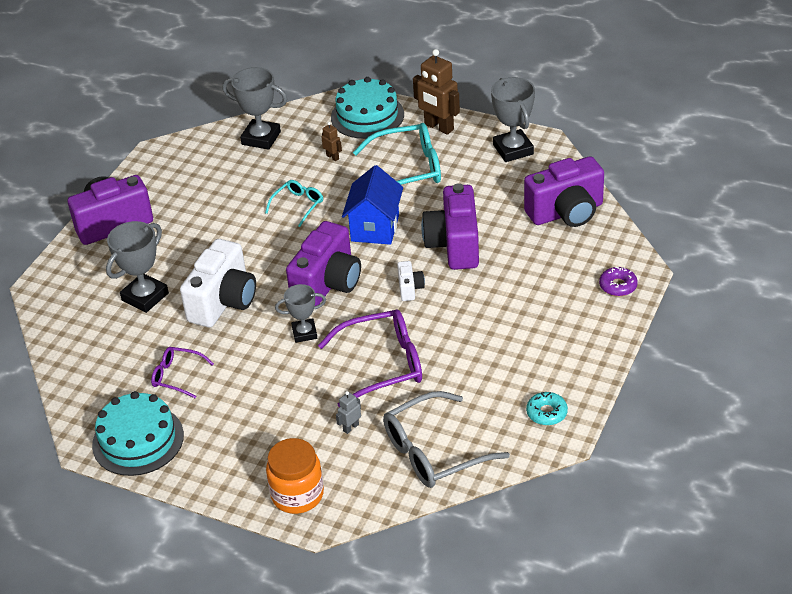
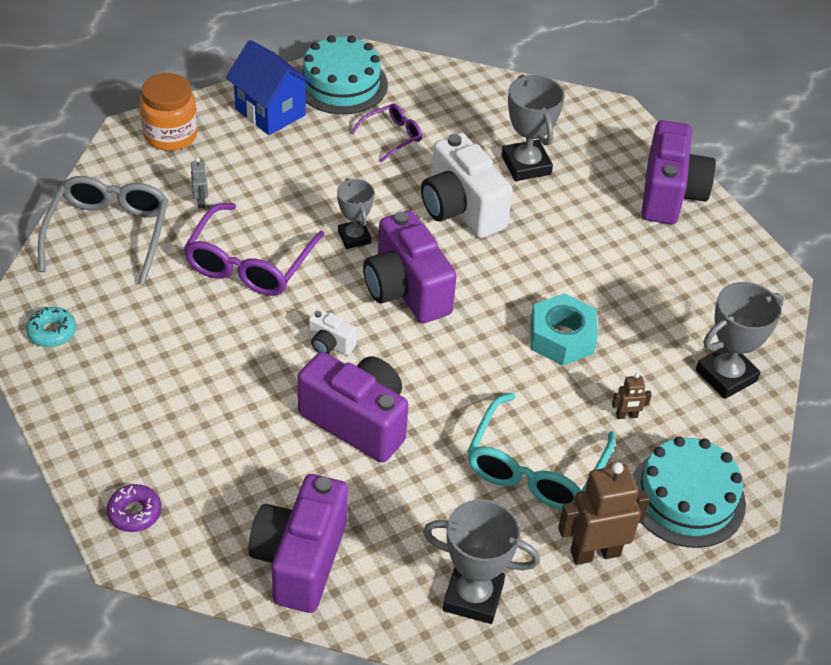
camera: 120 degrees right, 5 degrees up
turquoise glasses [265,180,323,227] -> turquoise nut [530,293,598,366]
grey trophy [275,284,326,343] -> grey trophy turned 45 degrees counterclockwise [337,178,374,249]
blue house [342,165,403,245] -> blue house moved to [226,40,313,135]

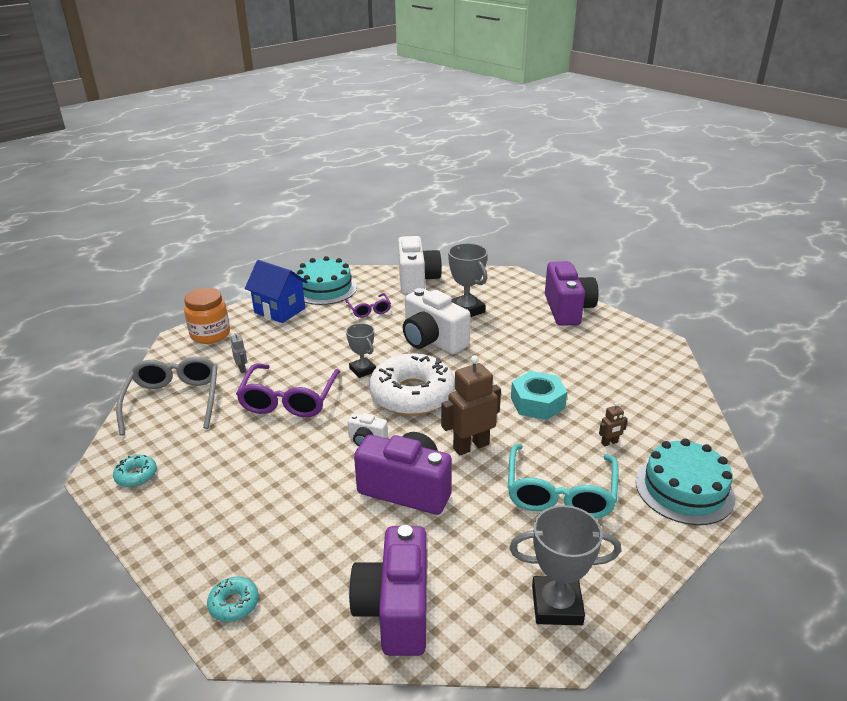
camera: 10 degrees left, 15 degrees down
purple donut [107,484,162,532] -> turquoise donut [207,577,259,622]
purple glasses [351,104,422,163] -> purple glasses turned 120 degrees clockwise [346,293,391,318]
purple camera [363,210,457,323] -> white donut [369,353,455,416]
brown robot [558,462,650,565] -> brown robot moved to [441,355,501,456]
grey trophy [696,282,784,399] -> none
none -> white camera [398,236,442,295]

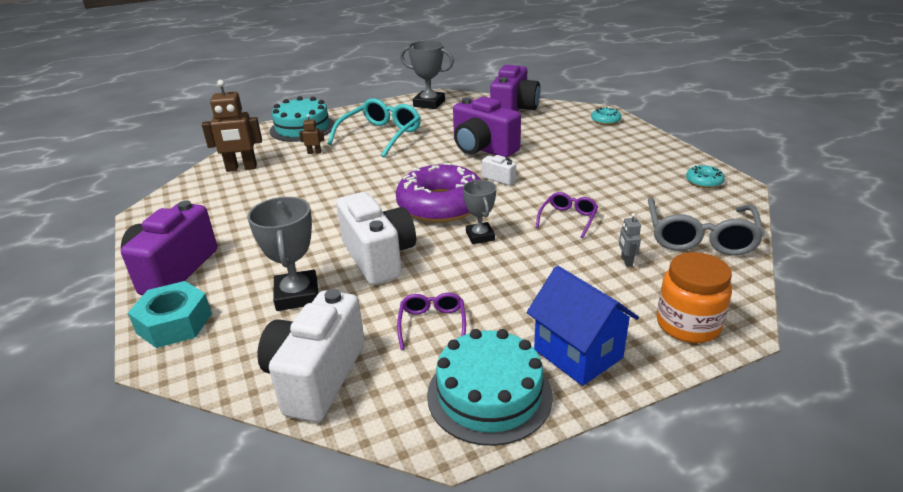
camera: 160 degrees left, 0 degrees up
purple glasses [236,364,340,417] -> purple glasses [536,192,598,238], size x0.54
white donut [369,353,455,416] -> purple donut [396,163,481,222]
brown robot [441,355,501,456] -> brown robot moved to [202,80,262,172]
turquoise nut [511,371,567,420] -> turquoise nut moved to [128,281,212,348]

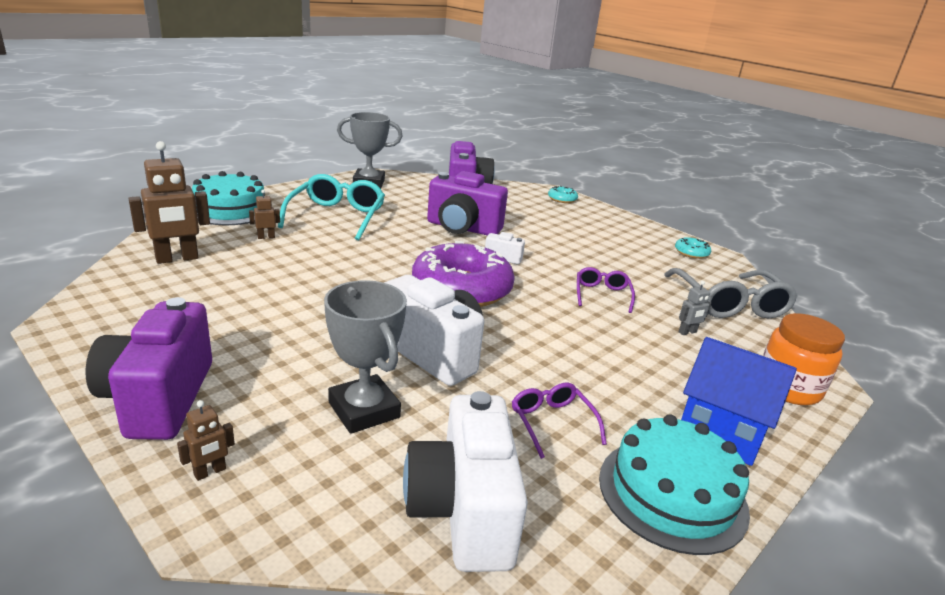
camera: 25 degrees left, 5 degrees down
turquoise nut [128,281,212,348] -> brown robot [177,400,235,481]
grey trophy [463,180,496,244] -> none
grey robot [619,213,641,267] -> grey robot turned 90 degrees counterclockwise [679,281,711,335]

